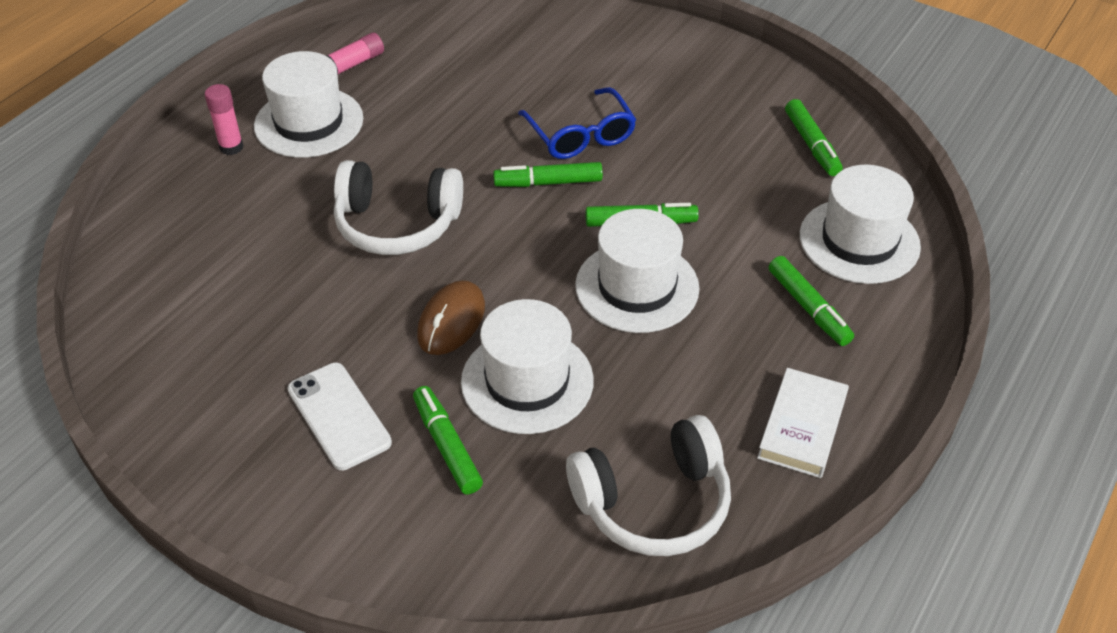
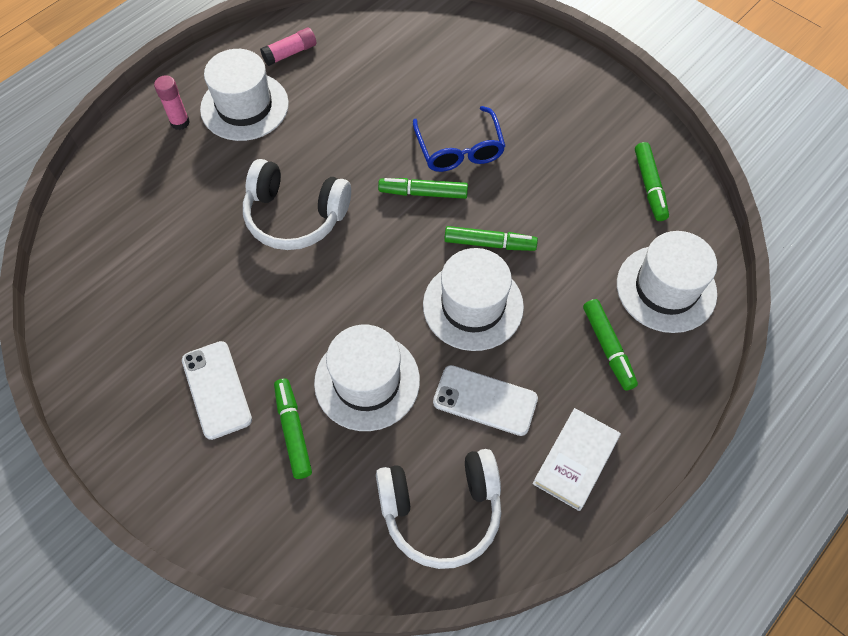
camera: 10 degrees right, 15 degrees up
brown mouse [417,280,485,355] -> none
none -> white phone [433,365,538,436]

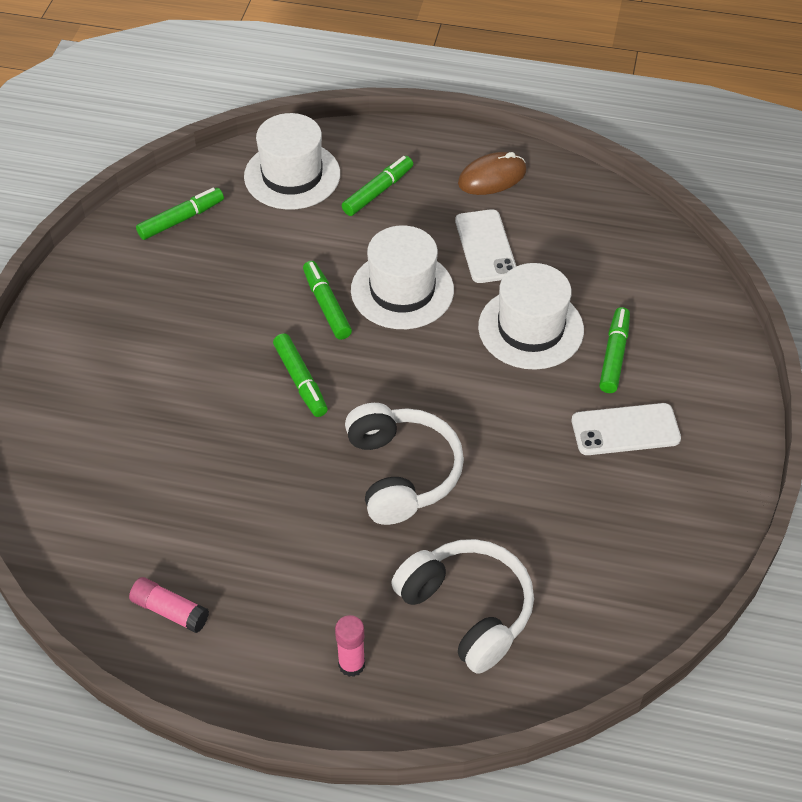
camera: 120 degrees left, 10 degrees down
white phone [182,341,252,440] -> white phone turned 45 degrees clockwise [572,403,681,455]
white hat [200,49,289,141] -> none
green marker [274,379,312,479] -> green marker turned 150 degrees clockwise [599,307,630,393]
white headphones [376,449,501,569] -> white headphones moved to [391,539,534,674]
blue glasses [413,106,505,172] -> none
white book [533,408,621,511] -> brown mouse [458,152,527,195]

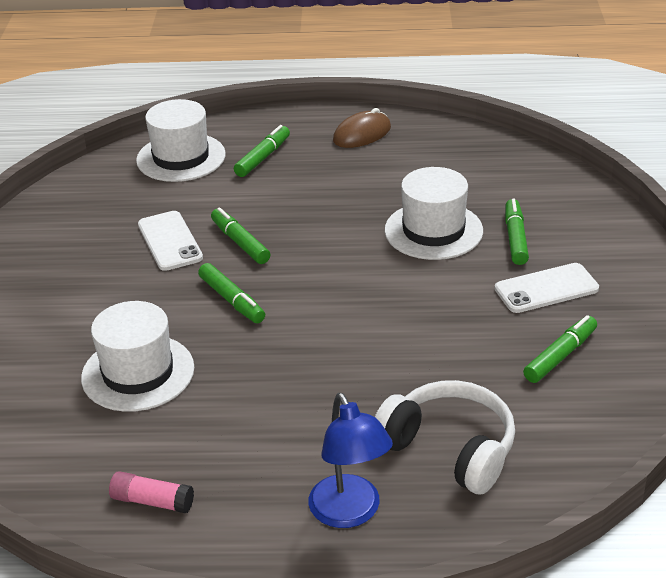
camera: 10 degrees left, 15 degrees down
green marker [136,188,224,240] -> green marker moved to [523,315,597,383]
pink glue stick [335,615,365,677] -> blue lamp [308,393,393,528]
white headphones [345,403,464,525] -> none
white hat [351,225,454,329] -> white hat moved to [81,301,194,412]
white phone [455,209,516,283] -> white phone moved to [138,211,203,271]

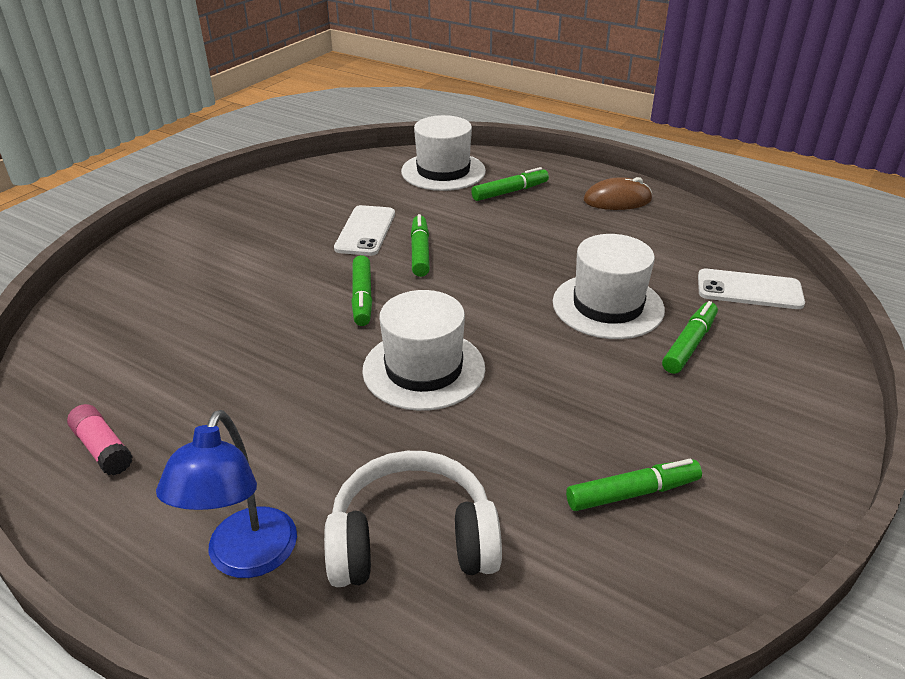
camera: 30 degrees right, 0 degrees up
white hat [81,301,194,412] -> white hat moved to [362,290,485,411]
white headphones [375,380,515,494] -> white headphones turned 75 degrees counterclockwise [324,451,502,587]
white phone [495,263,599,313] -> white phone moved to [698,269,805,309]

